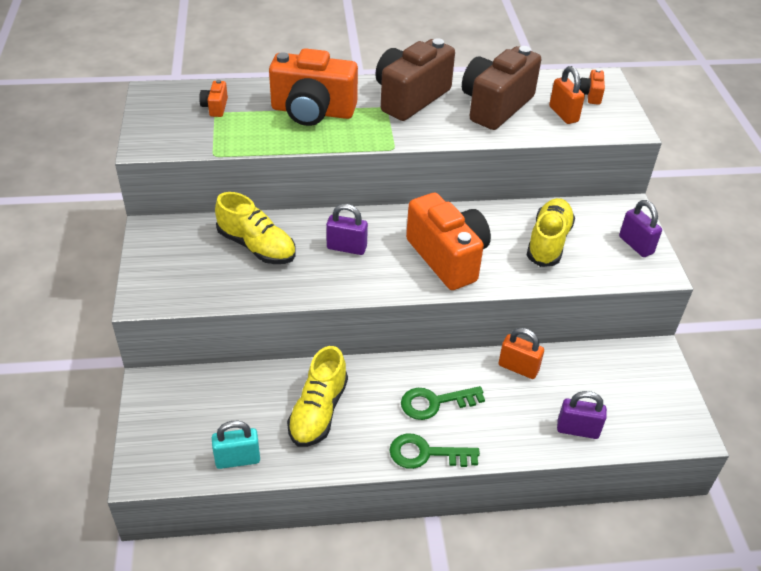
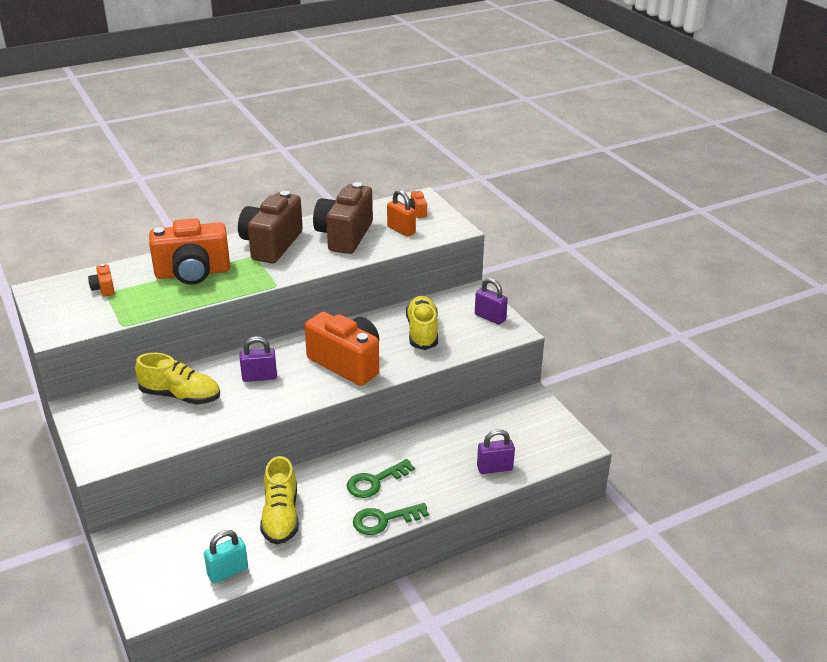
camera: 20 degrees left, 10 degrees down
orange padlock [499,328,544,379] -> none

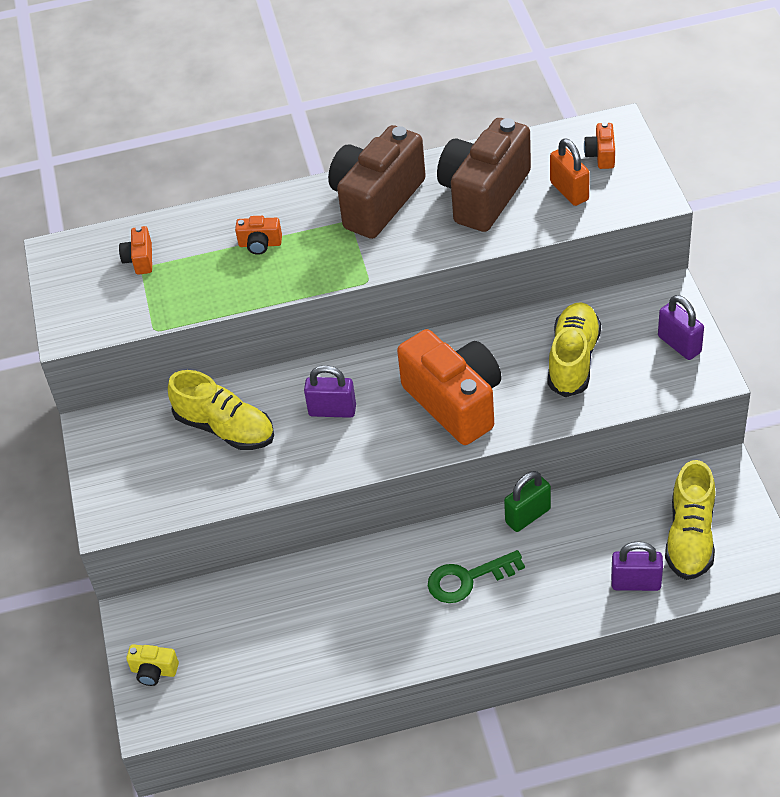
camera: 20 degrees right, 15 degrees up
orange camera [149,218,230,285] -> orange camera [235,216,282,255], size x0.42
turquoise padlock [204,530,248,583] -> none
yellow shoe [260,456,299,545] -> yellow shoe moved to [665,460,716,580]
green key [353,503,429,535] -> none
none -> yellow camera [126,644,179,686]
none -> green padlock [504,471,551,532]

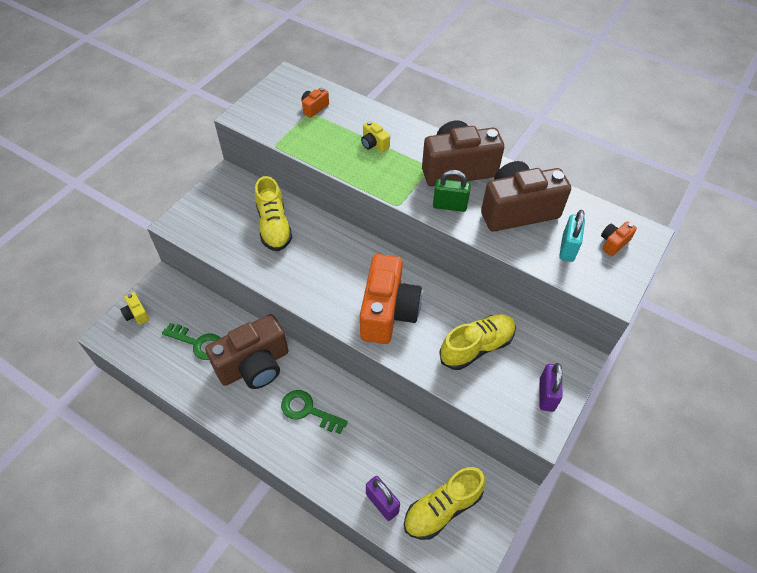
camera: 40 degrees right, 5 degrees up
orange camera [235,216,282,255] -> yellow camera [361,121,390,152]
purple padlock [304,365,356,418] -> none
green padlock [504,471,551,532] -> green padlock moved to [433,170,471,212]
orange padlock [550,138,590,206] -> turquoise padlock [559,210,585,262]
none -> green key [162,323,220,360]
none -> brown camera [205,314,288,389]

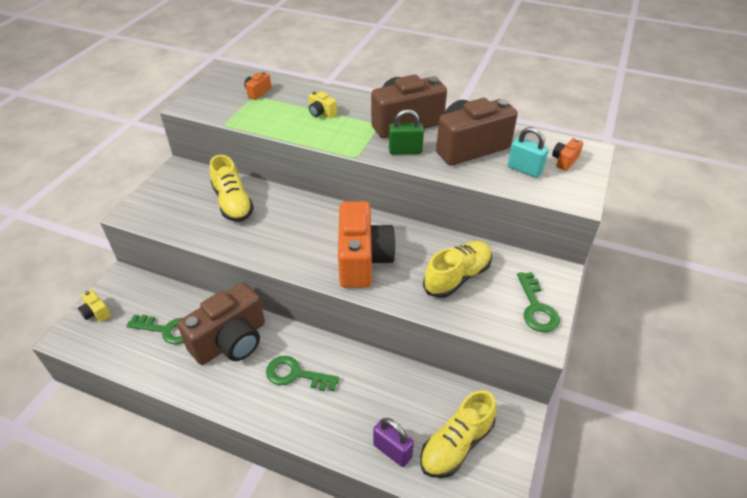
camera: 10 degrees left, 10 degrees down
purple padlock [539,363,562,412] -> green key [517,272,560,332]
turquoise padlock [559,210,585,262] -> turquoise padlock turned 60 degrees counterclockwise [508,127,549,178]

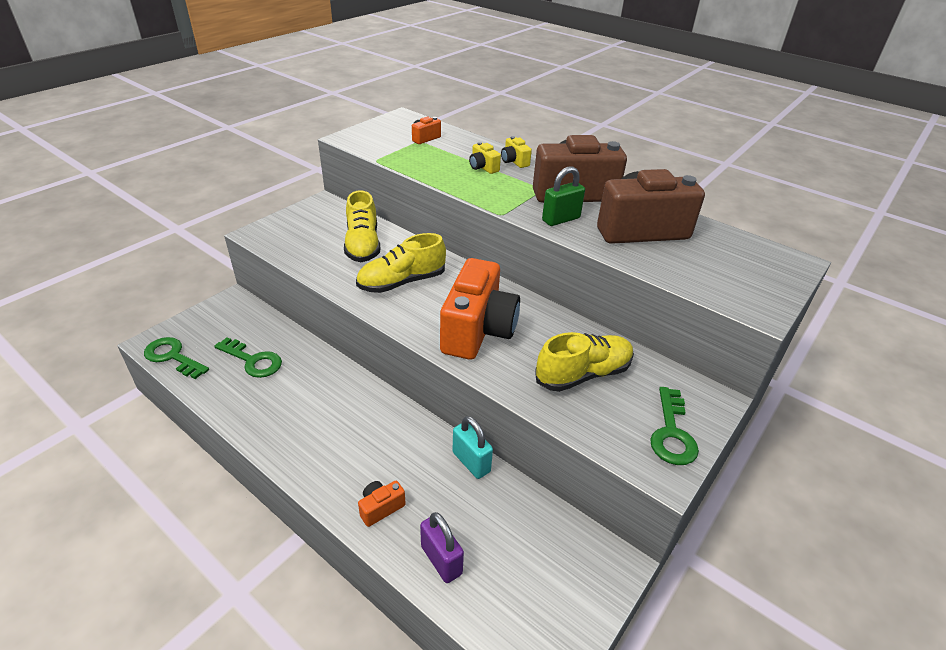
camera: 15 degrees right, 5 degrees down
yellow camera [78,289,111,322] -> yellow camera moved to [501,136,532,168]
brown camera [177,282,265,365] -> none
green key [266,356,340,391] -> green key moved to [144,337,209,379]
green padlock [389,109,424,155] -> green padlock turned 45 degrees counterclockwise [542,166,585,226]
yellow shoe [420,390,496,478] -> yellow shoe moved to [356,233,446,293]
turquoise padlock [508,127,549,178] -> turquoise padlock moved to [452,416,493,479]
orange camera [552,138,583,171] -> orange camera moved to [358,481,406,527]

